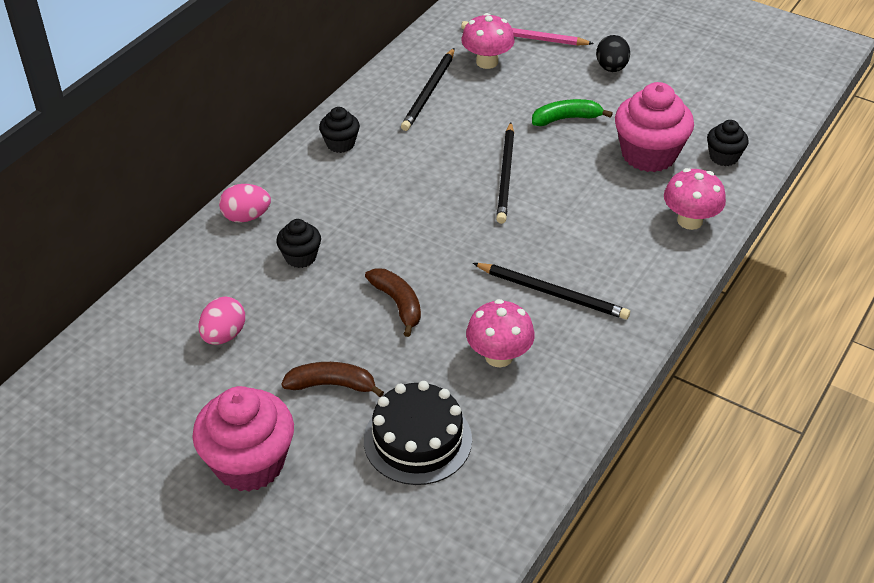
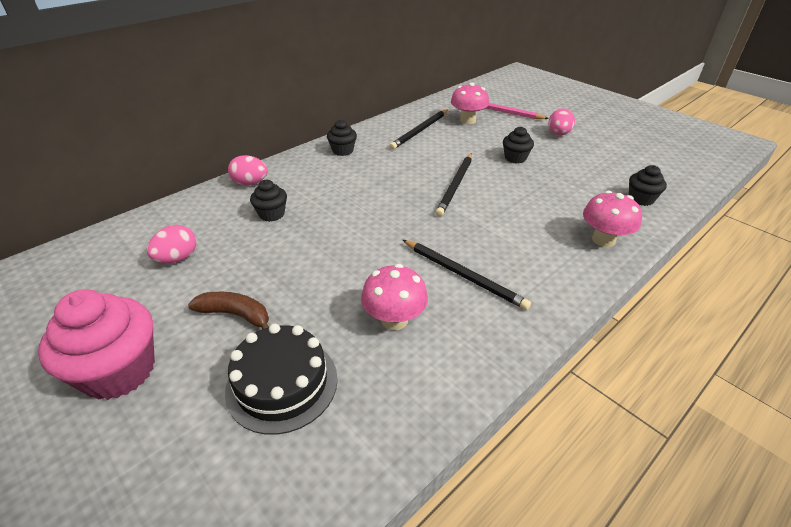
camera: 15 degrees right, 5 degrees down
brown banana [365,268,421,337] -> none
green banana [532,99,613,126] -> black cupcake [503,127,534,164]
black egg [596,35,630,72] -> pink egg [548,108,575,135]
pink cupcake [615,82,694,172] -> none

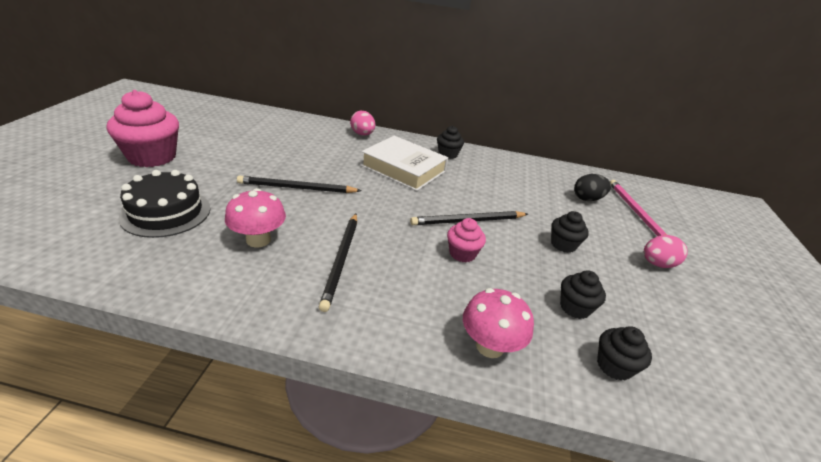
camera: 50 degrees right, 5 degrees down
pink egg [147,225,197,263] -> none
brown banana [188,292,269,329] -> none
black cupcake [250,180,287,222] -> black cupcake moved to [560,270,606,319]
black pencil [390,110,447,150] -> black pencil moved to [237,175,362,193]
pink mushroom [451,82,489,124] -> black egg [574,174,611,201]
none -> white book [361,136,448,191]
none -> pink cupcake [447,218,486,262]

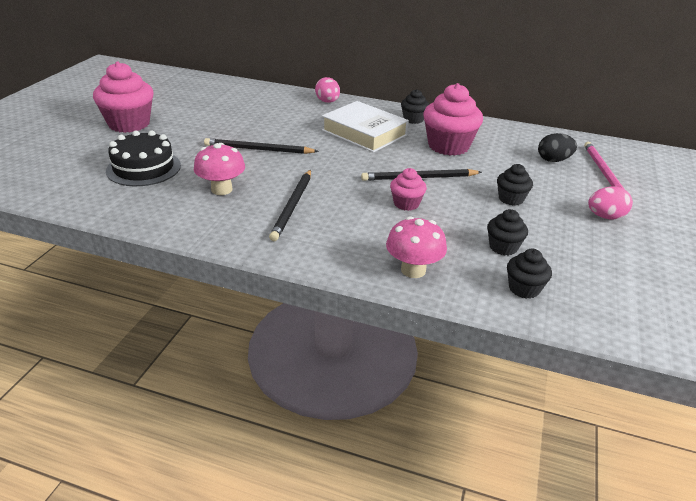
camera: 10 degrees right, 0 degrees up
none -> pink cupcake [423,83,483,156]

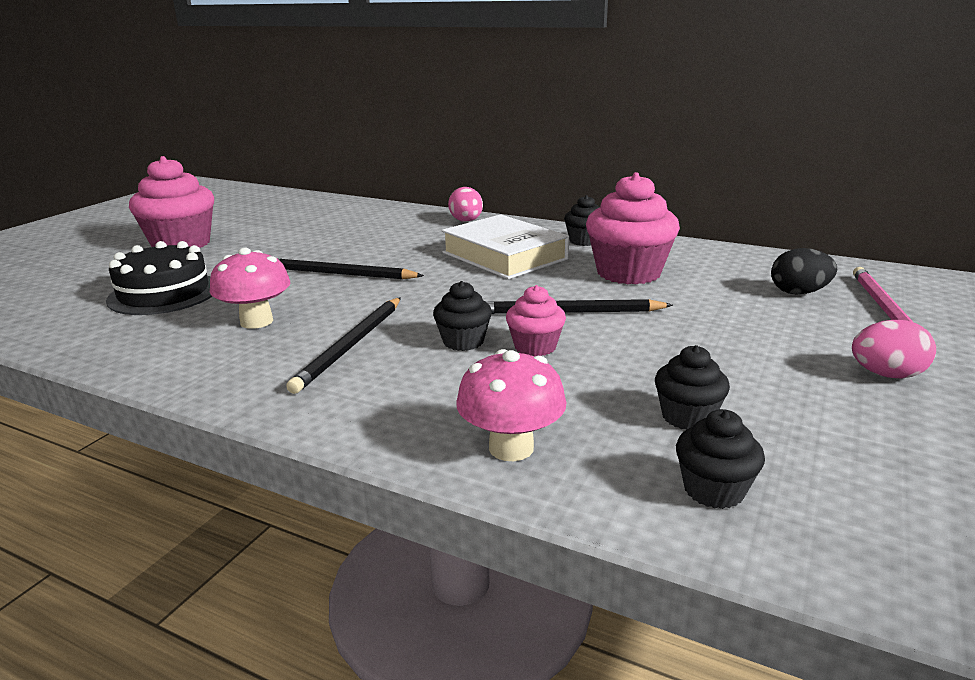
camera: 10 degrees right, 10 degrees down
black cupcake [497,164,533,206] -> black cupcake moved to [433,281,492,351]

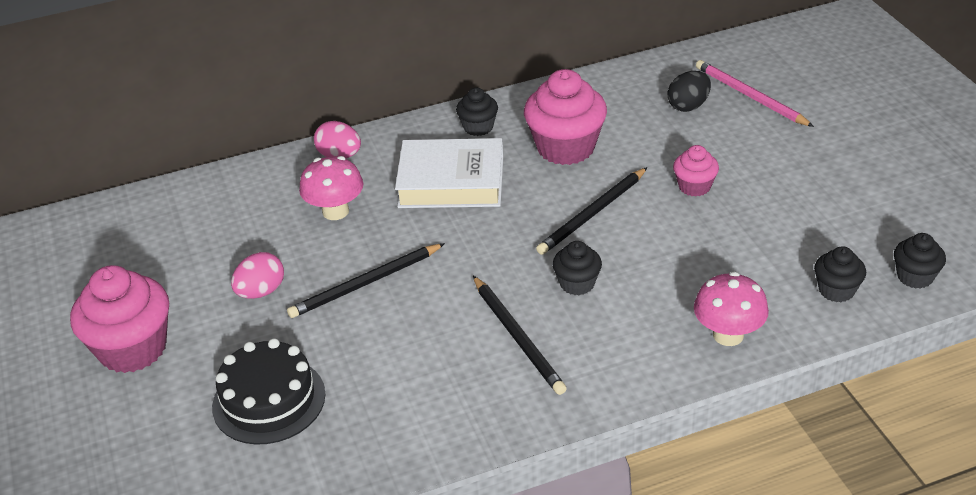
camera: 45 degrees left, 15 degrees up
pink mushroom [210,248,290,329] -> pink mushroom moved to [299,156,364,220]
pink cupcake [506,285,566,356] -> pink cupcake moved to [673,145,719,197]
black cupcake [655,345,730,430] -> black cupcake moved to [894,233,946,289]
pink egg [852,320,936,379] -> pink egg moved to [231,252,284,299]

